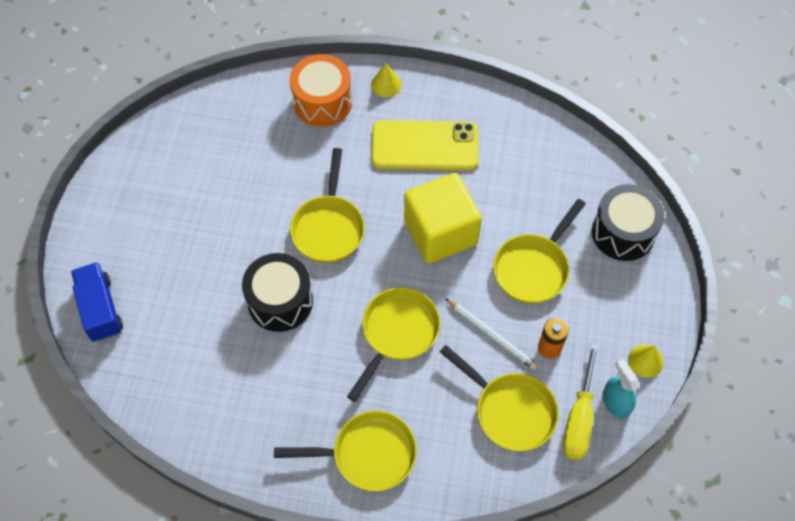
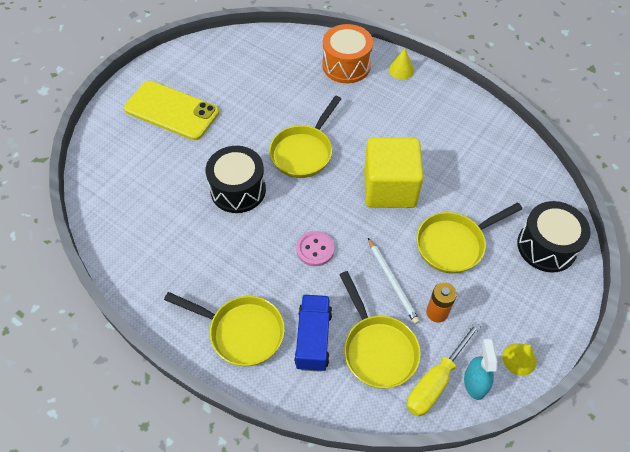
camera: 25 degrees right, 5 degrees down
blue truck [71,262,123,342] -> blue truck moved to [294,294,332,372]
yellow pan [347,287,440,402] -> pink button [296,231,335,266]
yellow phone [371,120,478,170] -> yellow phone moved to [124,81,219,140]

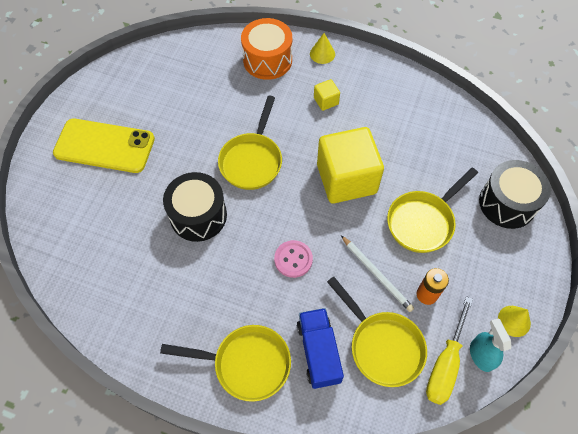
camera: 15 degrees left, 5 degrees up
none -> yellow cube [314,79,340,111]

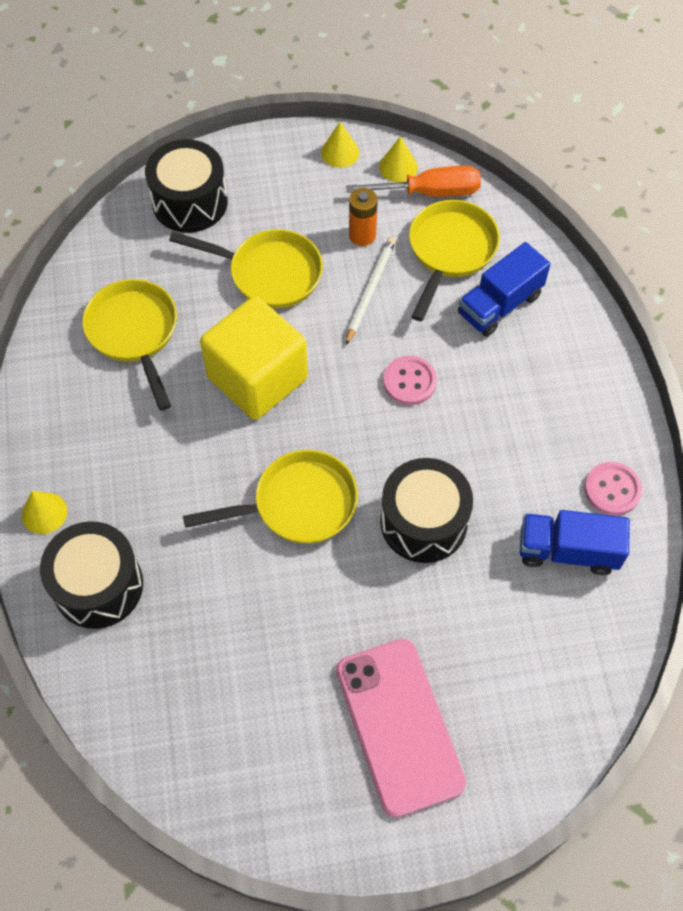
camera: 120 degrees left, 0 degrees up
yellow phone [53,118,155,173] -> pink phone [336,639,466,818]
yellow pan [160,325,291,402] -> yellow pan moved to [82,279,177,411]
orange drum [241,18,292,80] -> black drum [40,521,143,629]
yellow cube [314,79,340,111] -> none
yellow screwdriver [426,296,473,405] -> orange screwdriver [346,165,481,197]
turquoise spray bottle [470,318,512,372] -> yellow cone [379,136,418,182]
none -> blue truck [520,510,630,575]
none -> pink button [585,462,642,516]

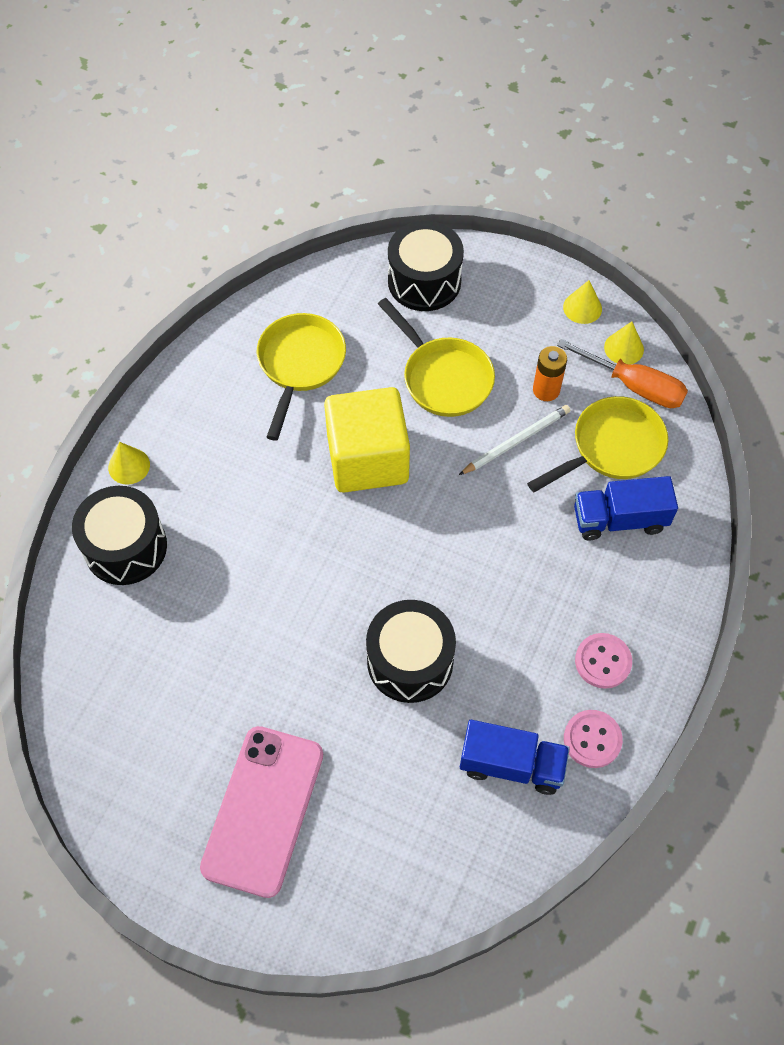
camera: 35 degrees right, 0 degrees up
yellow pan [183,450,358,544] -> none
pink button [383,356,437,405] -> pink button moved to [575,633,632,689]
blue truck [520,510,630,575] -> blue truck turned 150 degrees clockwise [460,720,570,795]

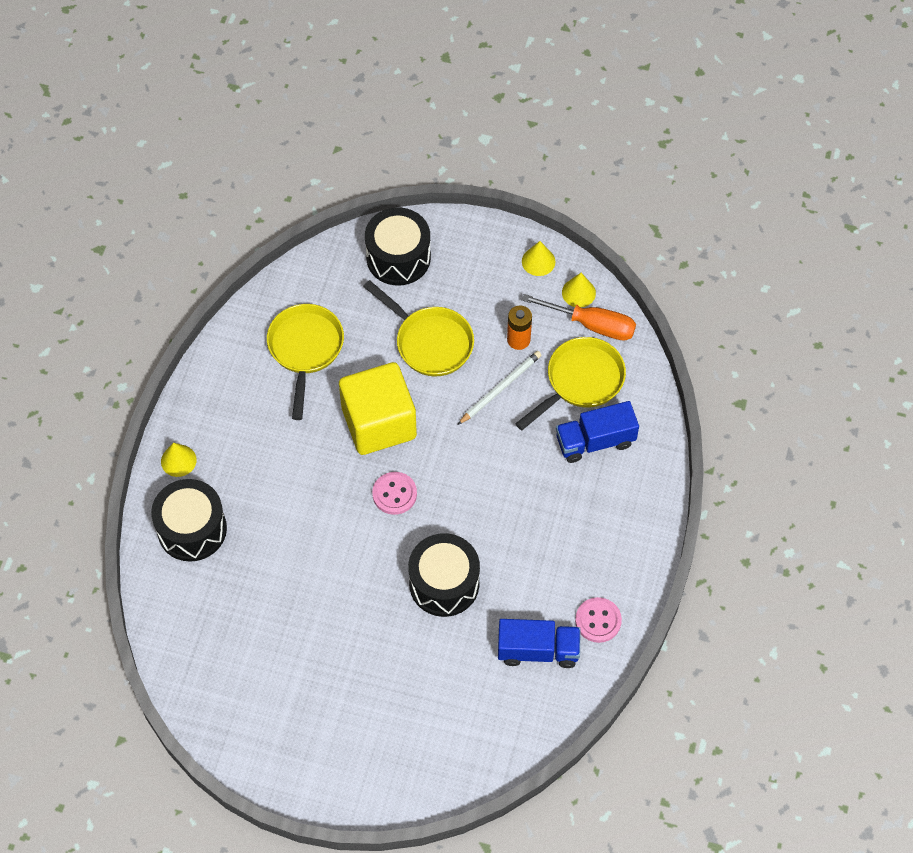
camera: 10 degrees left, 0 degrees up
pink phone [200,726,323,898] -> none
pink button [575,633,632,689] -> pink button moved to [372,472,417,515]

